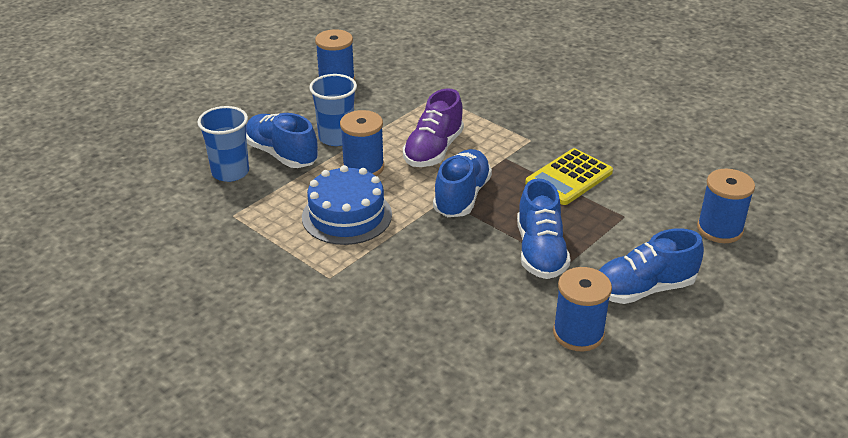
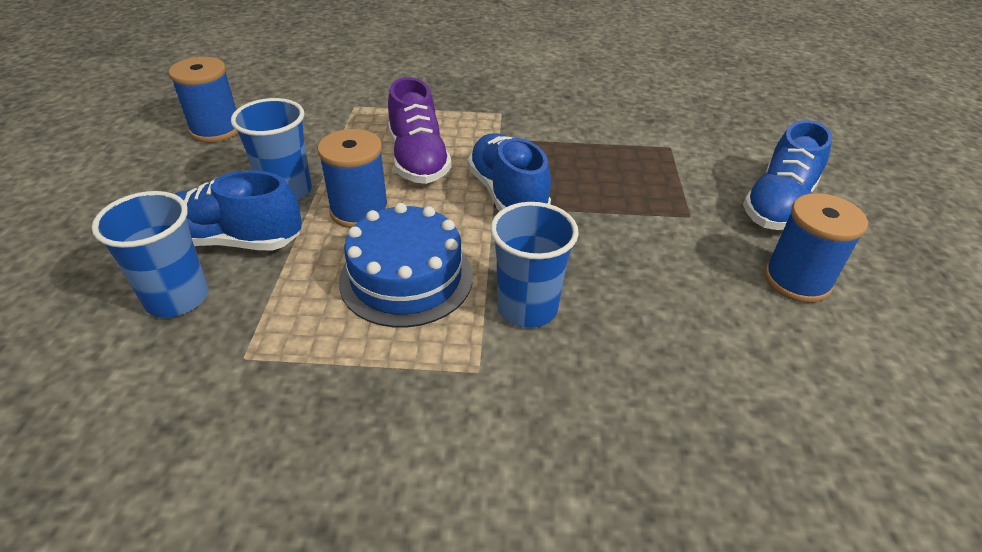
camera: 40 degrees left, 5 degrees up
blue shoe [517,178,571,279] -> none
yellow calculator [525,148,613,205] -> none
blue spool [697,169,755,243] -> none
none -> blue cup [490,202,579,328]

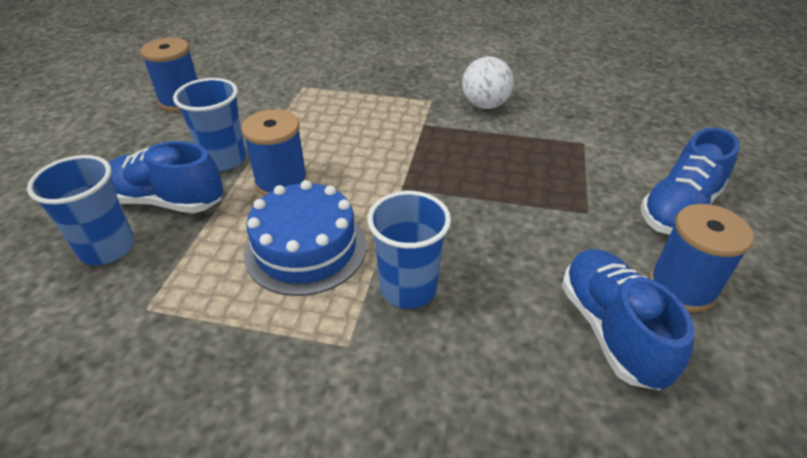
camera: 10 degrees right, 0 degrees up
purple shoe [388,77,452,184] -> none
blue shoe [468,133,551,211] -> blue shoe moved to [562,249,694,390]
none -> white ball [462,56,514,109]

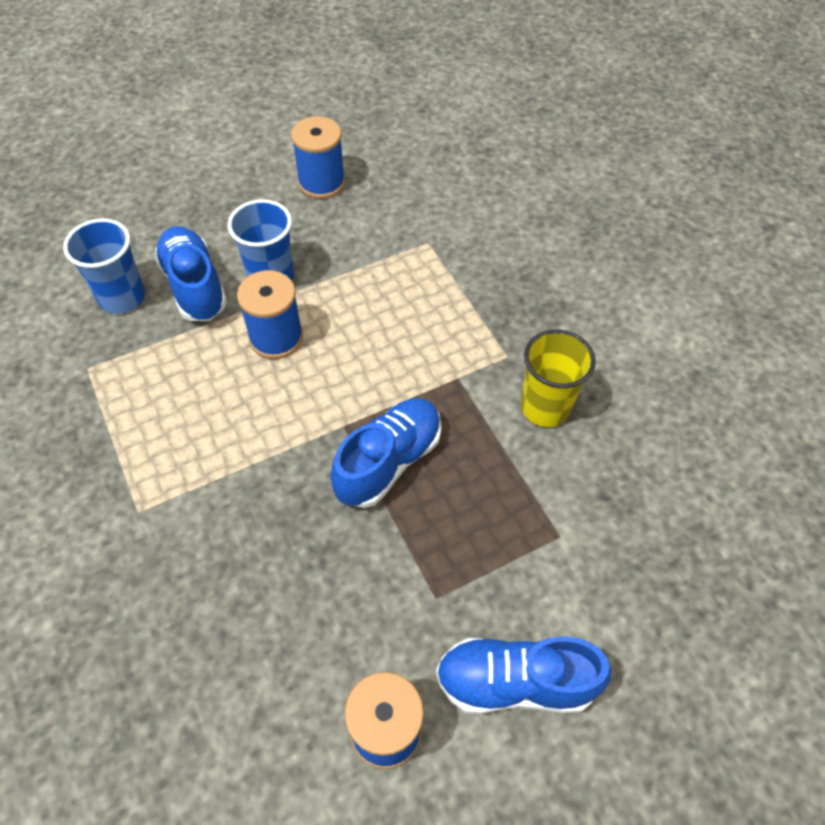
camera: 50 degrees right, 15 degrees up
blue cake [244,180,366,296] -> none
blue cup [367,191,451,309] -> none
white ball [462,56,514,109] -> yellow cup [521,329,596,427]
blue shoe [562,249,694,390] -> blue shoe moved to [330,398,441,508]

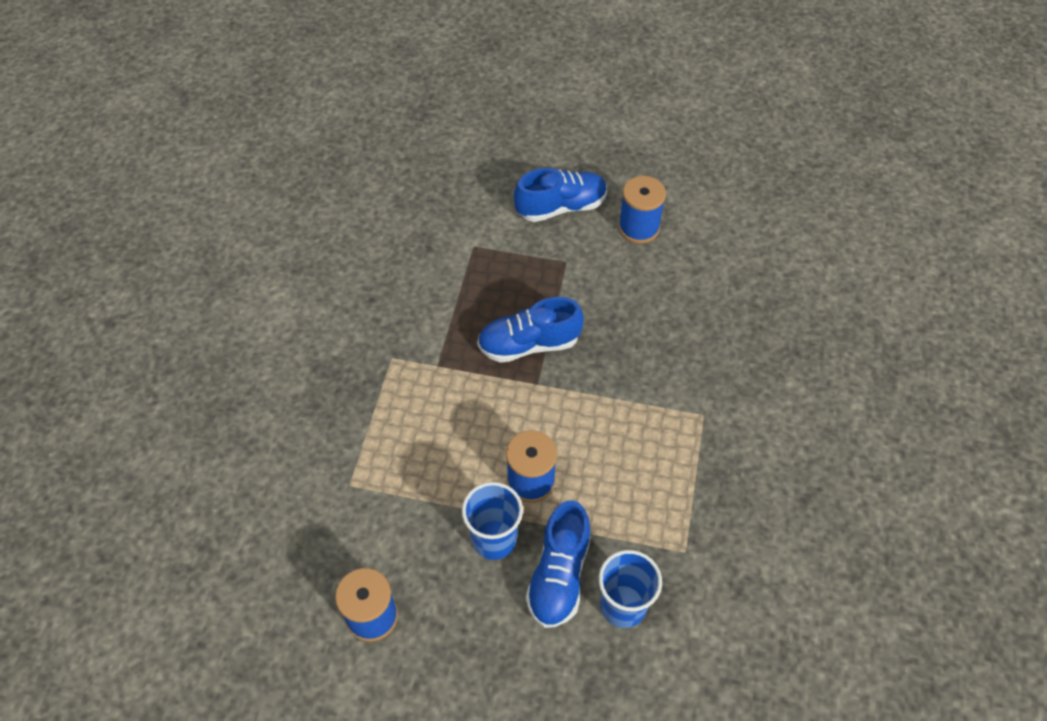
camera: 140 degrees left, 0 degrees up
blue shoe [436,636,612,714] -> blue shoe turned 60 degrees counterclockwise [514,168,607,222]
yellow cup [521,329,596,427] -> none

